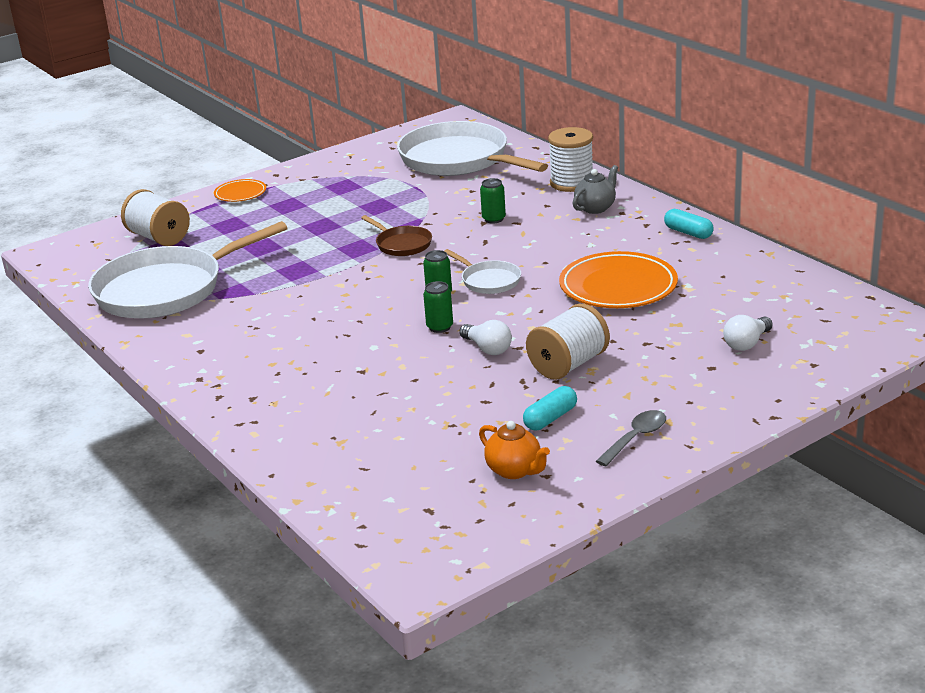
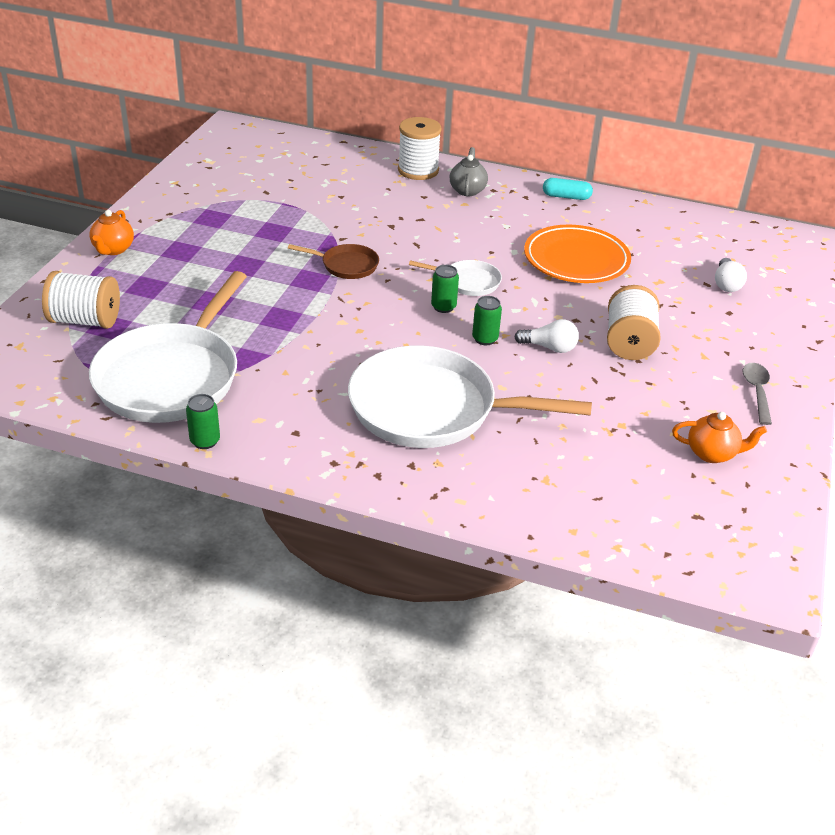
camera: 40 degrees left, 10 degrees up
orange plate [214,179,266,202] -> orange teapot [89,210,134,255]
white pan [397,121,548,176] -> white pan moved to [348,345,592,448]
green can [480,178,506,224] -> green can moved to [186,394,220,449]
turquoise capsule [523,386,577,430] -> none

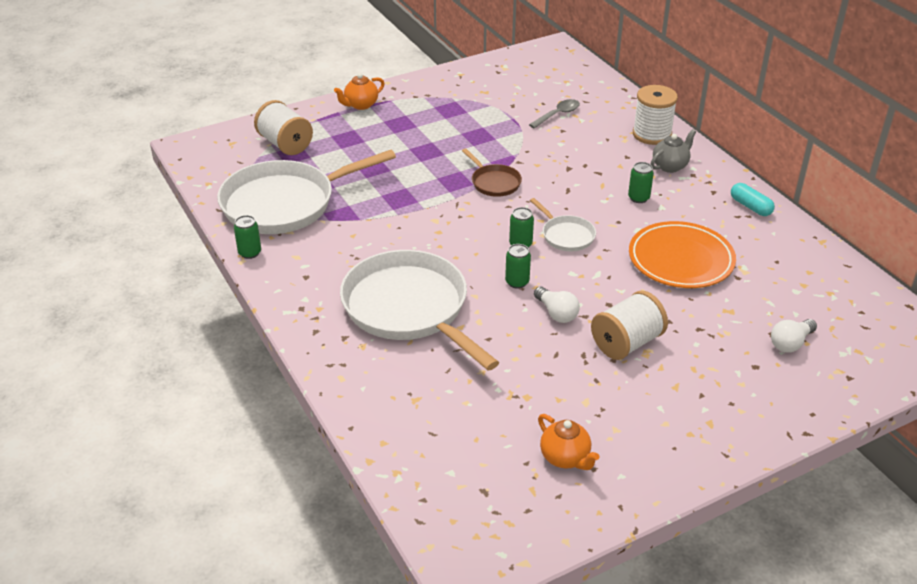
camera: 45 degrees right, 0 degrees up
grey spoon [743,363,772,425] -> grey spoon moved to [529,99,580,129]
none -> green can [628,162,654,203]

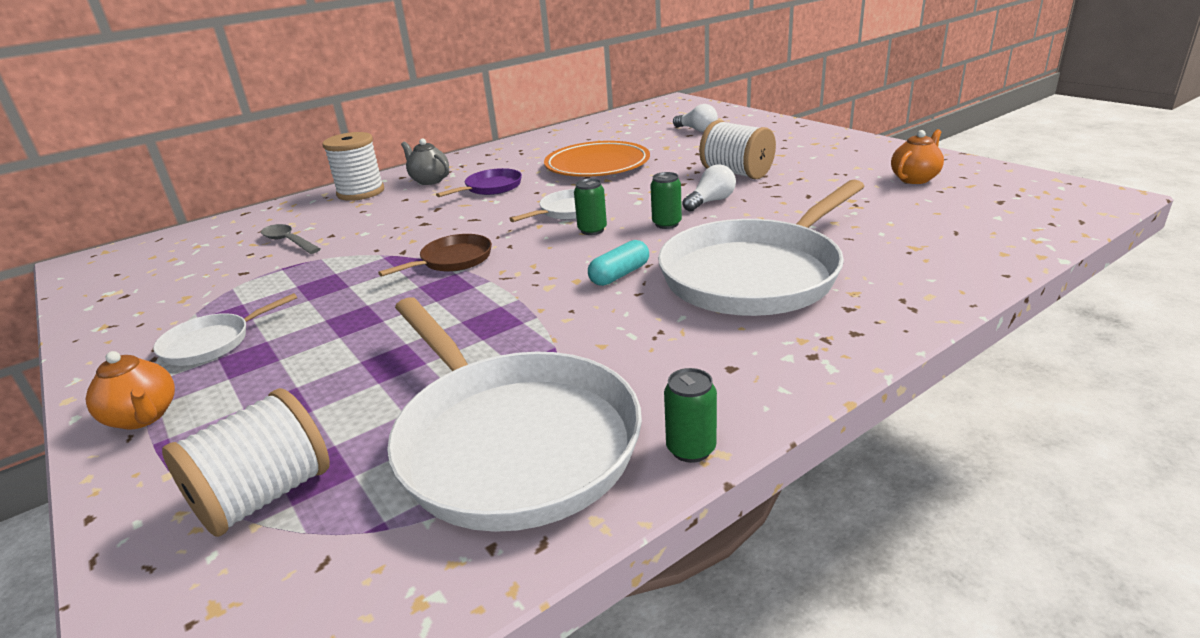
camera: 95 degrees left, 10 degrees down
green can [628,162,654,203] -> purple pan [436,168,522,197]
turquoise capsule [731,183,775,216] -> turquoise capsule moved to [588,240,649,286]
none -> white pan [153,293,297,366]

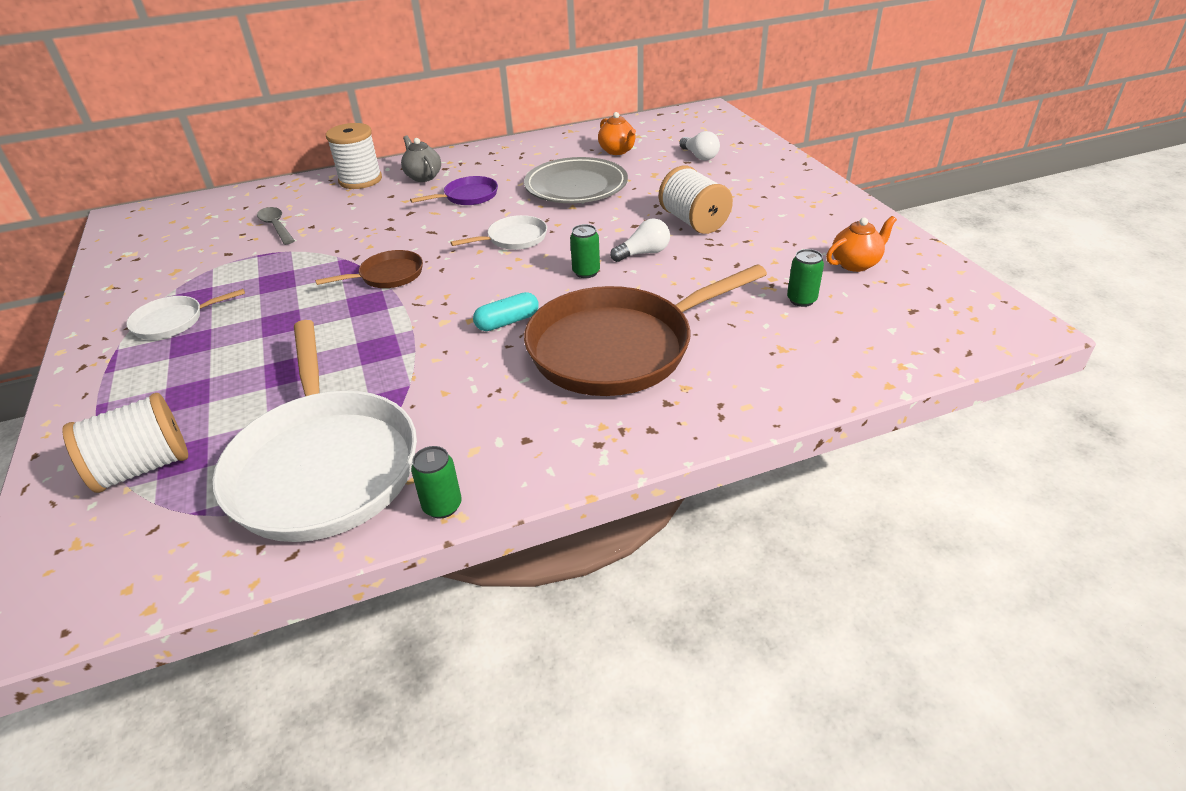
camera: 15 degrees right, 10 degrees up
orange teapot [86,351,175,430] -> orange teapot moved to [598,112,636,155]
orange plate [544,141,650,177] -> grey plate [524,157,628,203]
green can [574,178,607,235] -> green can moved to [787,249,824,307]
white pan [658,180,865,316] -> brown pan [524,264,767,396]

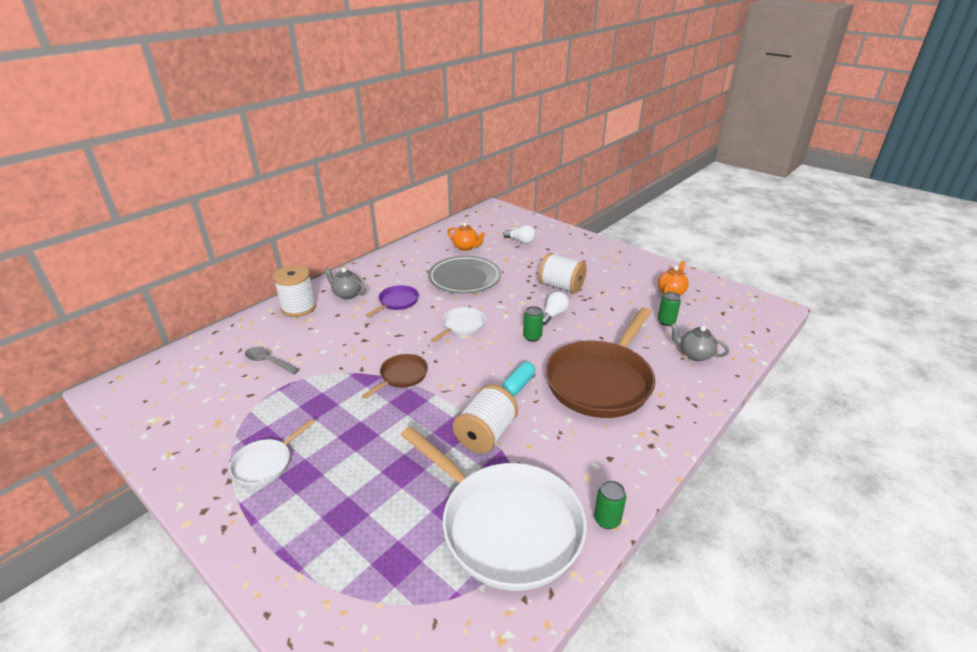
camera: 30 degrees left, 5 degrees down
white spool [62,393,188,493] -> white spool moved to [453,384,518,453]
none -> grey teapot [670,323,729,361]

